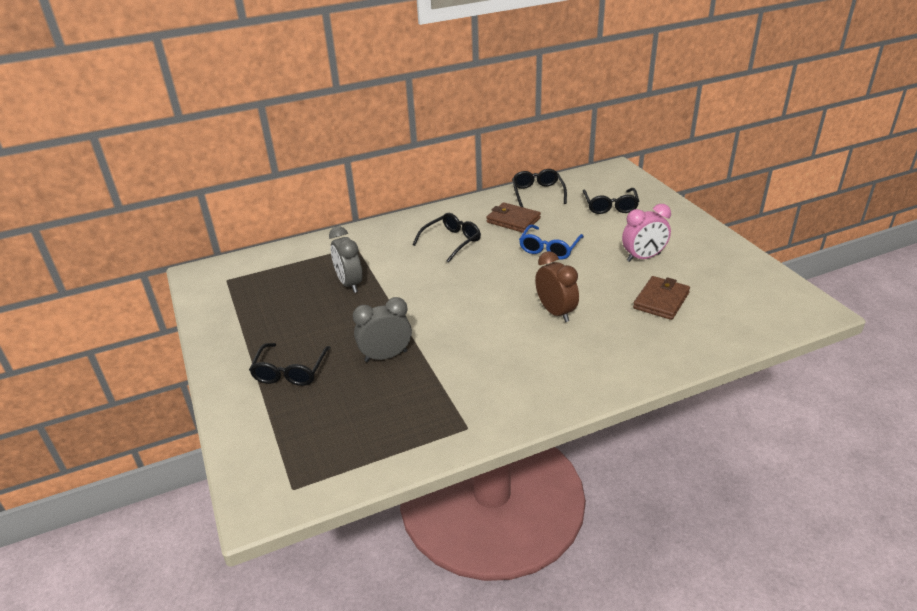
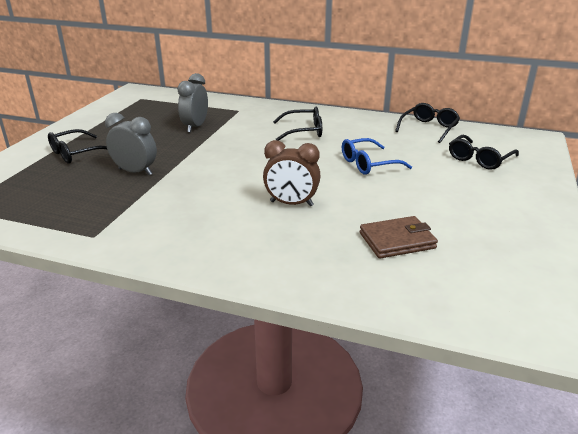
camera: 40 degrees right, 5 degrees down
brown wallet [486,202,541,233] -> none
brown clock [535,251,579,322] -> brown clock turned 90 degrees clockwise [263,140,321,206]
pink clock [622,204,671,262] -> none

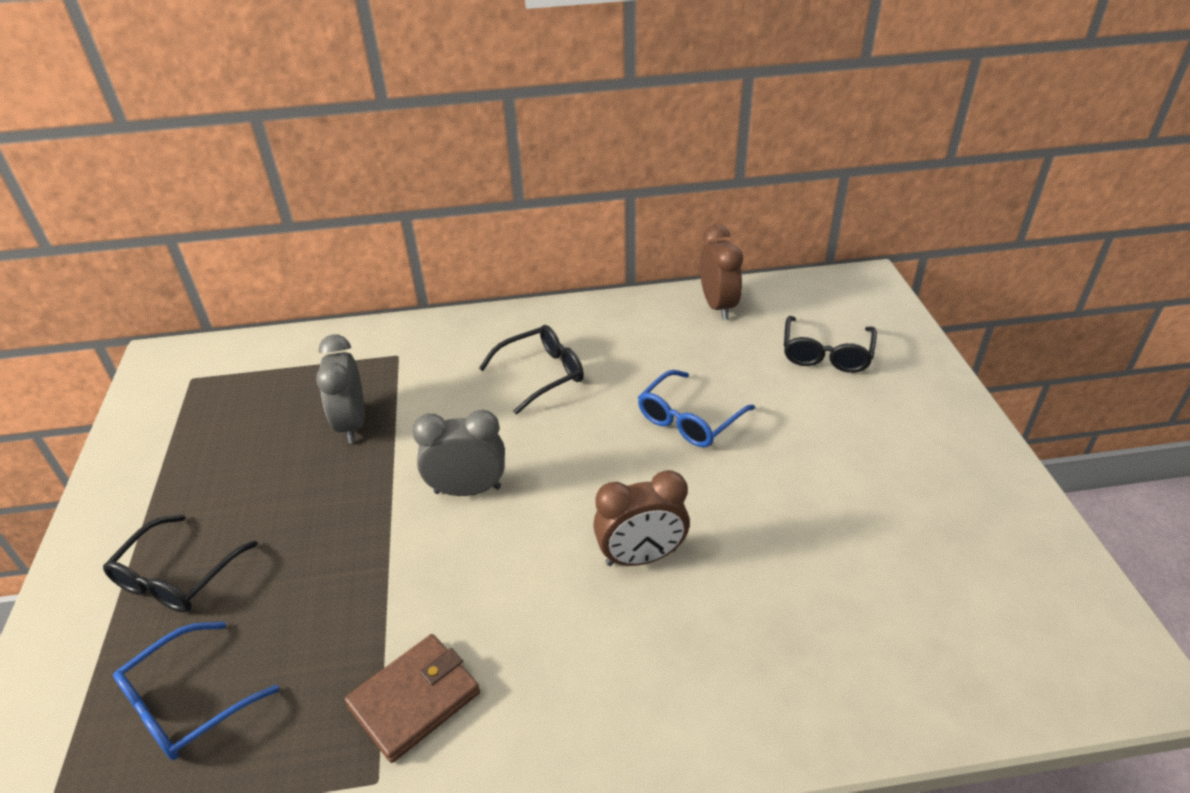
camera: 25 degrees left, 10 degrees up
grey clock [105,113,157,175] -> grey clock moved to [412,410,505,496]
brown wallet [360,216,438,258] -> brown wallet moved to [345,634,480,763]
black glasses [395,103,460,143] -> brown clock [700,224,743,320]
none -> blue glasses [113,622,279,760]

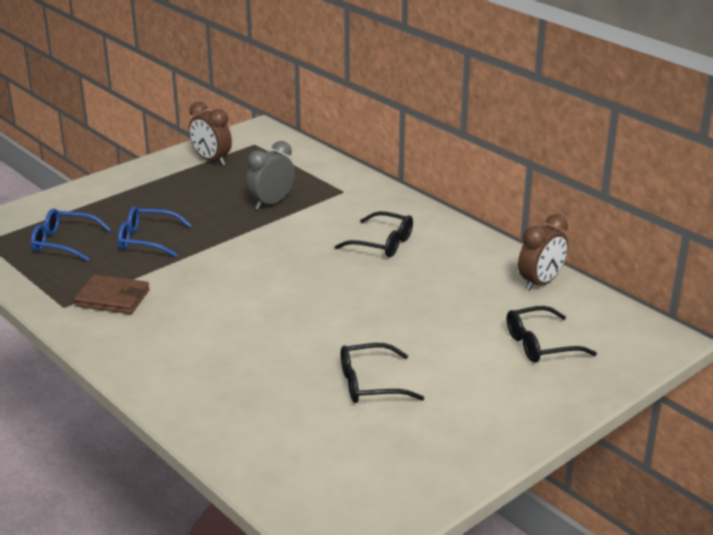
camera: 55 degrees right, 10 degrees down
black glasses [103,515,258,613] -> black glasses moved to [341,343,424,403]
grey clock [412,410,505,496] -> none
brown clock [593,470,690,566] -> brown clock moved to [189,101,232,166]
blue glasses [638,370,755,448] -> blue glasses moved to [118,206,192,257]

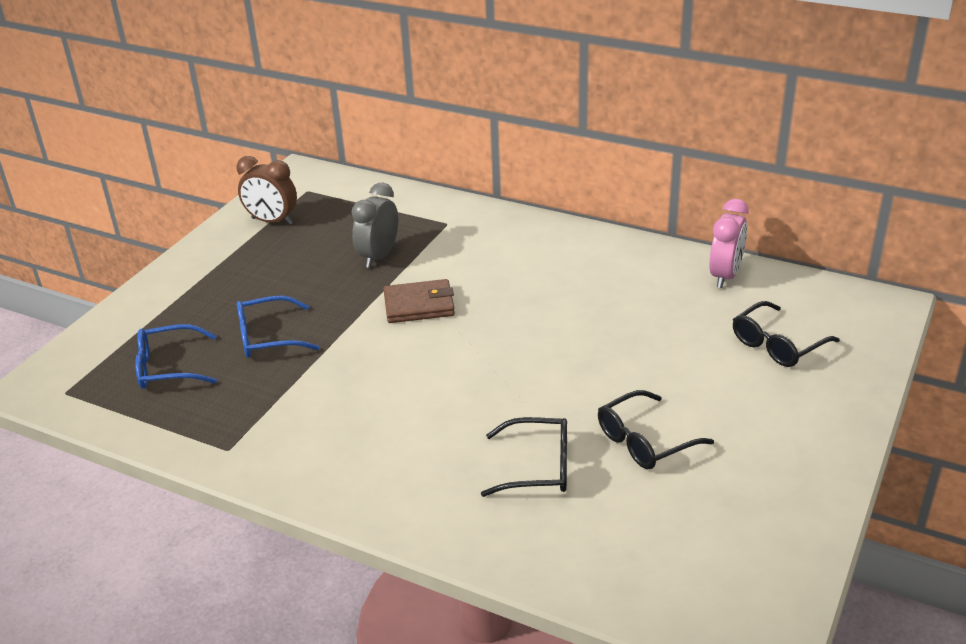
camera: 20 degrees left, 5 degrees up
brown wallet [74,275,150,314] -> brown wallet moved to [383,279,455,323]
black glasses [335,211,413,257] -> black glasses moved to [481,417,567,497]
brown clock [518,214,568,291] -> pink clock [709,199,749,288]

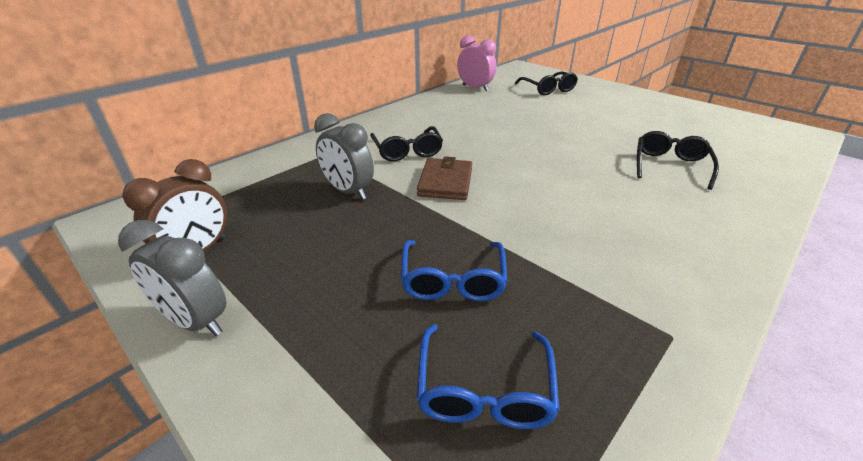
camera: 75 degrees left, 0 degrees up
black glasses [598,390,714,469] -> black glasses moved to [370,126,443,161]
none -> grey clock [118,220,227,336]

